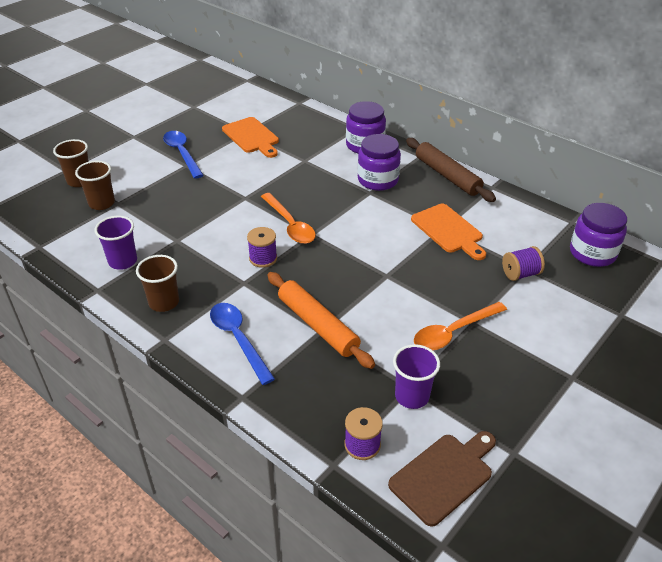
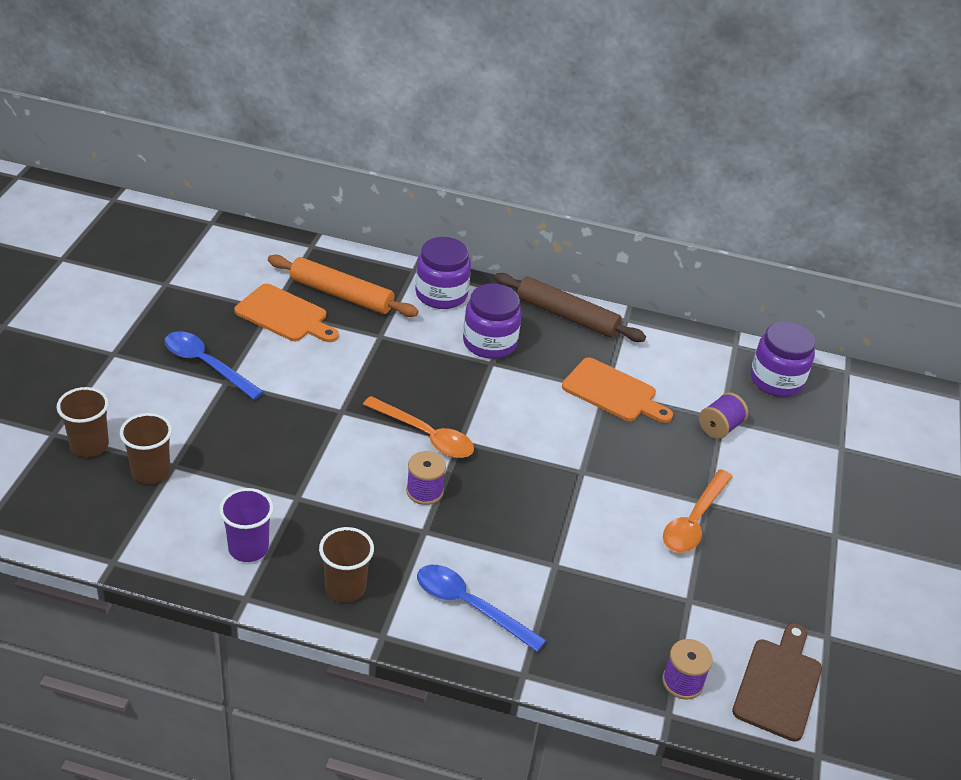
camera: 30 degrees left, 0 degrees up
orange rolling pin [267,272,375,369] -> orange rolling pin moved to [268,255,418,317]
purple cup [393,344,440,409] -> none

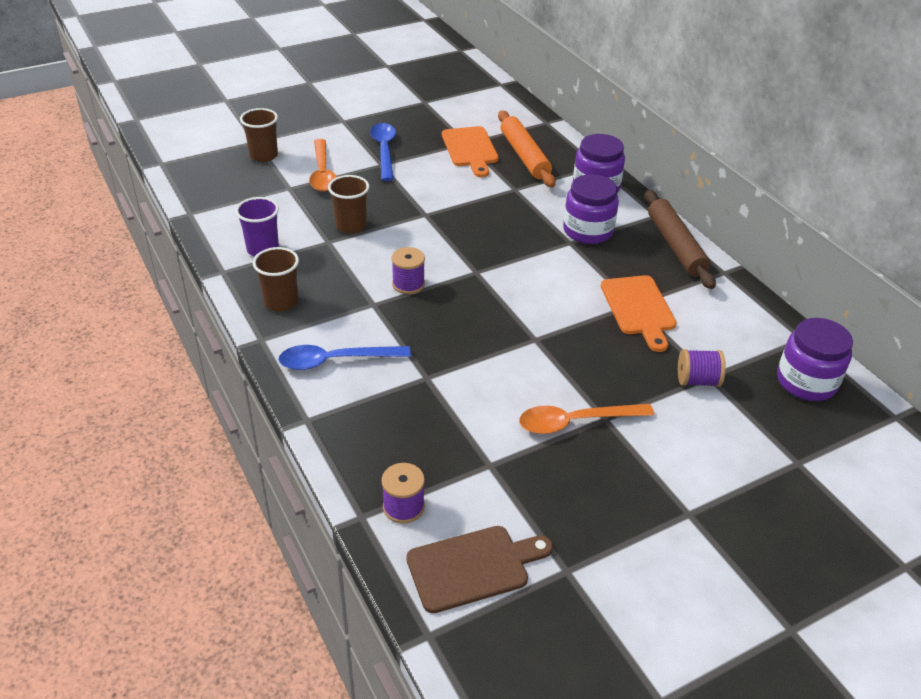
camera: 50 degrees right, 0 degrees up
brown cup [120,413,172,484] -> brown cup moved to [328,175,369,234]
orange spoon [363,396,474,458] -> orange spoon moved to [309,139,337,192]
blue spoon [417,565,546,652] -> blue spoon turned 90 degrees counterclockwise [278,345,411,370]

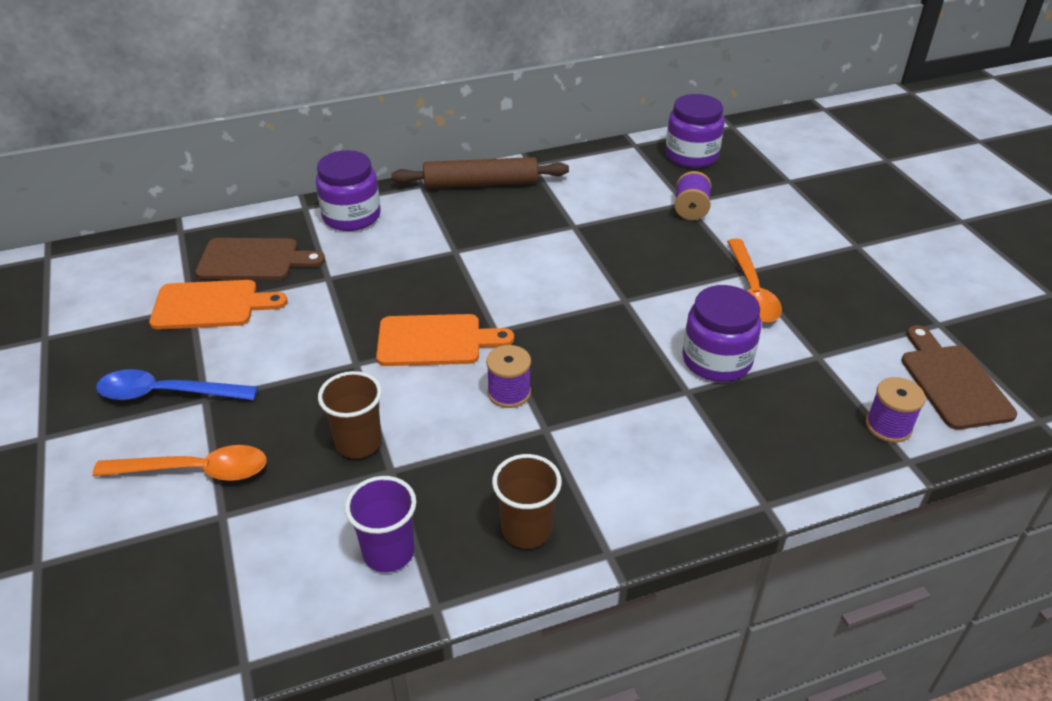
camera: 80 degrees left, 0 degrees up
brown cup [240,108,278,162] -> none
blue spoon [278,345,411,370] -> none
orange rolling pin [498,110,556,187] -> brown cutting board [195,238,325,280]
purple jar [563,174,619,244] -> purple jar moved to [683,285,761,382]
orange cutting board [601,275,677,352] -> orange cutting board moved to [376,314,514,366]

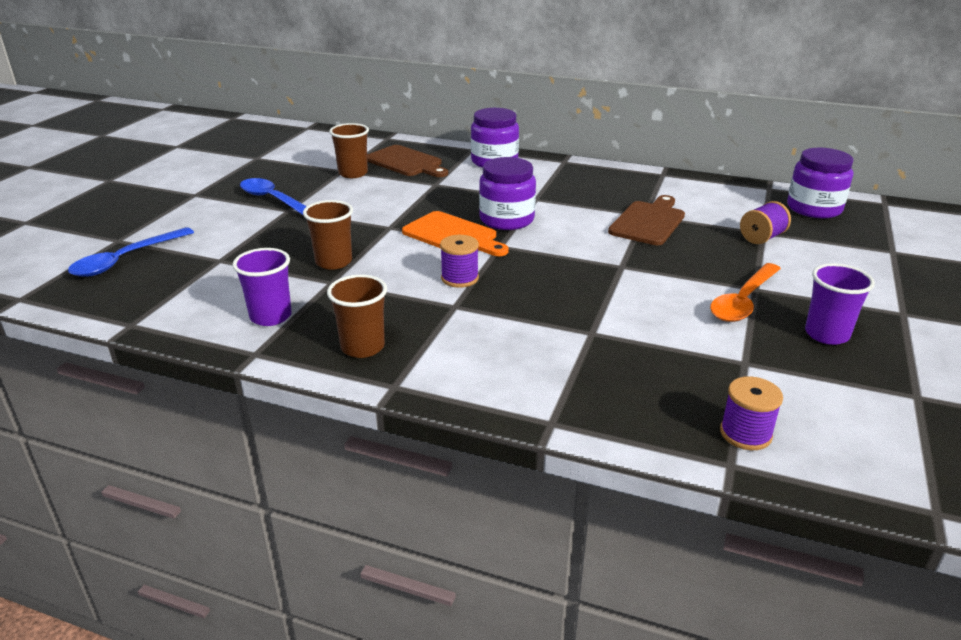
camera: 40 degrees right, 10 degrees down
orange spoon [92,445,267,481] -> none
orange cutting board [149,280,288,330] -> brown cup [329,123,369,178]
brown rolling pin [391,157,569,188] -> none
purple jar [683,285,761,382] -> purple jar moved to [479,157,536,230]
brown cutting board [901,325,1017,430] -> brown cutting board moved to [608,195,685,245]
none -> blue spoon [68,227,194,277]
none -> purple cup [805,263,875,345]

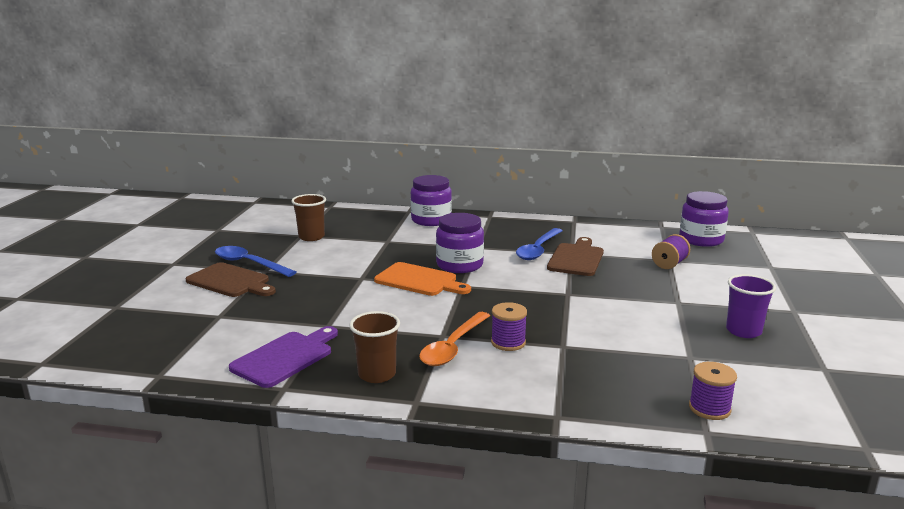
camera: 10 degrees left, 10 degrees down
blue spoon [68,227,194,277] -> blue spoon moved to [516,228,562,260]
purple cup [232,248,292,326] -> purple cutting board [229,326,338,388]
brown cup [303,200,353,270] -> none
brown cutting board [367,145,448,177] -> brown cutting board moved to [185,262,276,297]
purple spool [440,235,479,288] -> purple spool moved to [491,302,527,351]
orange spoon [710,263,781,322] -> orange spoon moved to [419,312,490,366]

